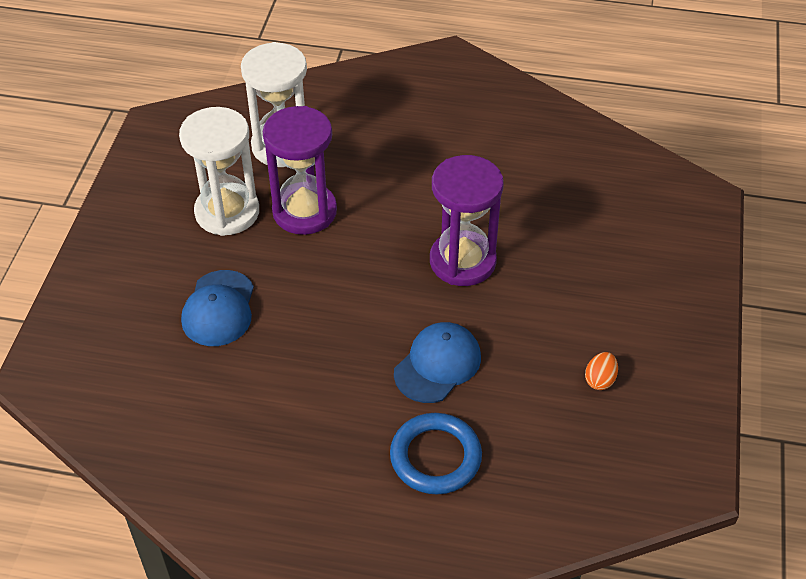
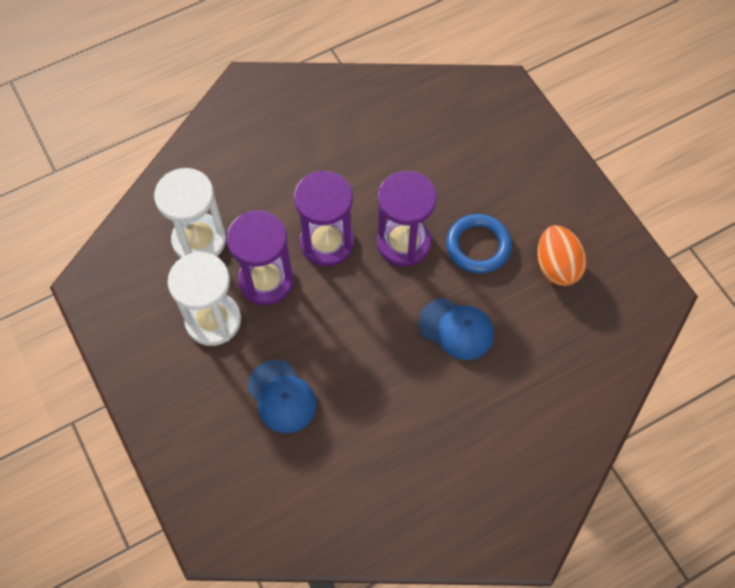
camera: 40 degrees left, 15 degrees up
blue ring [390,413,482,495] -> blue ring moved to [446,214,512,274]
blue cap [394,322,481,403] -> blue cap turned 120 degrees clockwise [419,298,494,360]
orange egg [585,352,618,390] -> orange egg [537,225,587,286], size x1.97
none -> purple hourglass [294,171,354,266]

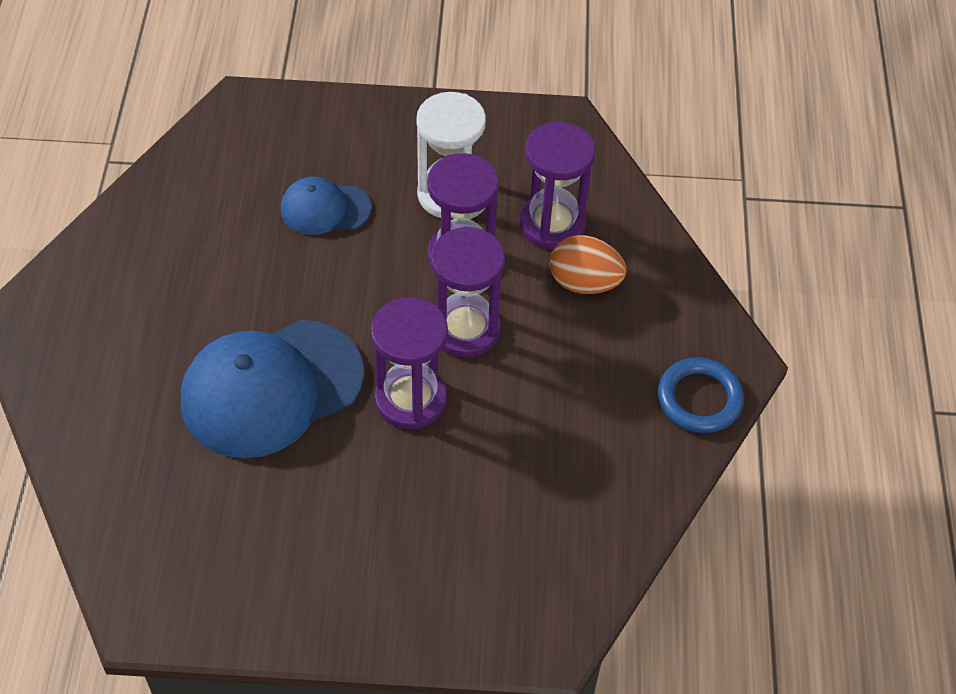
camera: 120 degrees right, 10 degrees down
white hourglass [154,168,226,258] -> purple hourglass [520,122,596,249]
blue cap [419,298,494,360] -> blue cap [181,320,364,458], size x1.90
blue ring [446,214,512,274] -> blue ring moved to [658,358,744,433]
orange egg [537,225,587,286] -> orange egg moved to [550,235,627,294]

